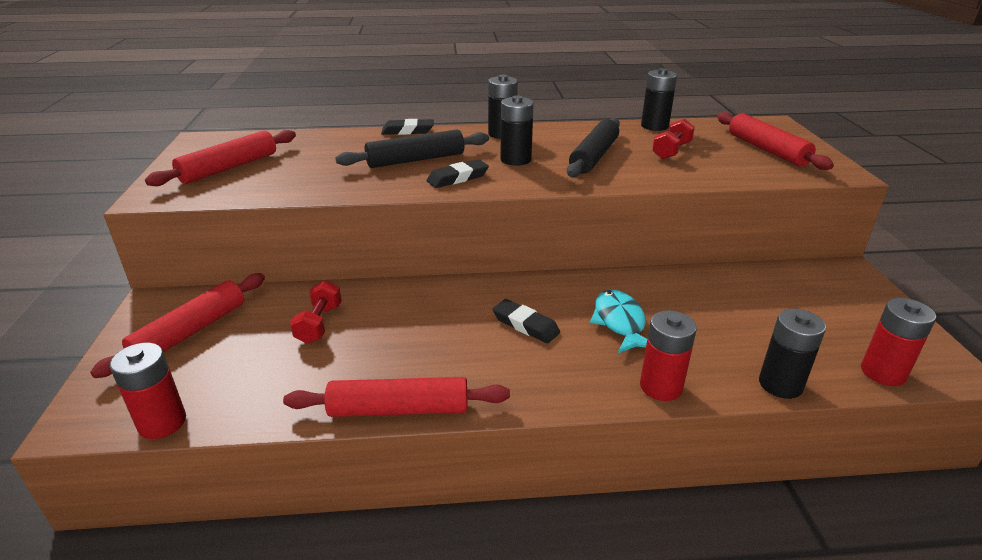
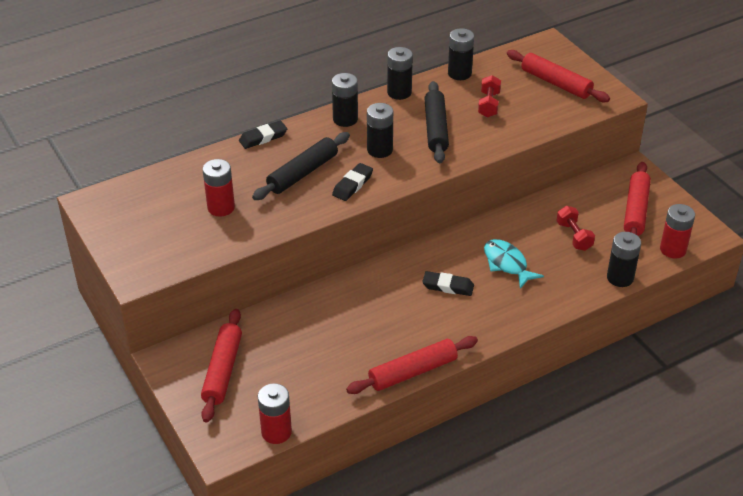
camera: 25 degrees left, 10 degrees up
red rolling pin [145,130,296,186] -> red rolling pin moved to [624,162,651,236]
red dumbbell [290,280,342,344] -> red dumbbell moved to [556,206,595,251]
red battery [640,310,697,401] -> red battery moved to [203,159,235,217]
none -> black battery [387,47,413,100]

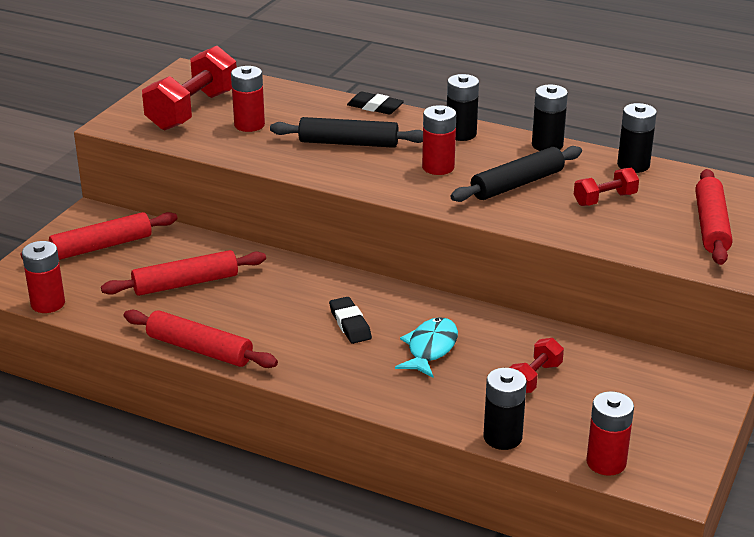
camera: 55 degrees right, 10 degrees down
black eraser [332,163,373,201] -> none
black battery [367,103,393,158] -> red battery [422,105,456,175]
red rolling pin [624,162,651,236] -> red rolling pin moved to [101,250,266,296]
none -> red dumbbell [142,46,237,131]

